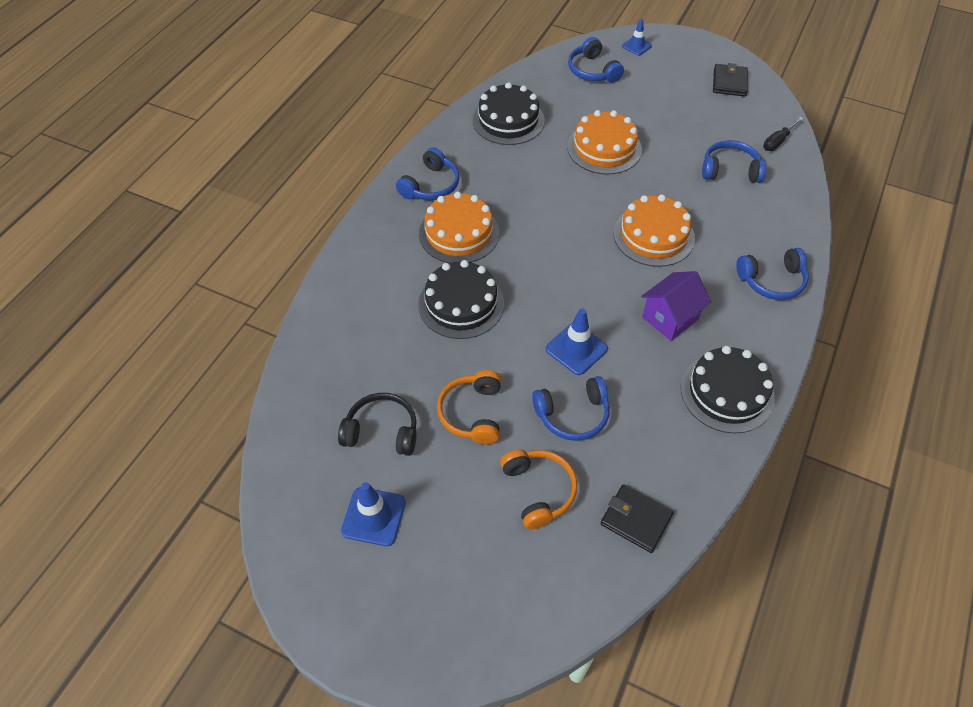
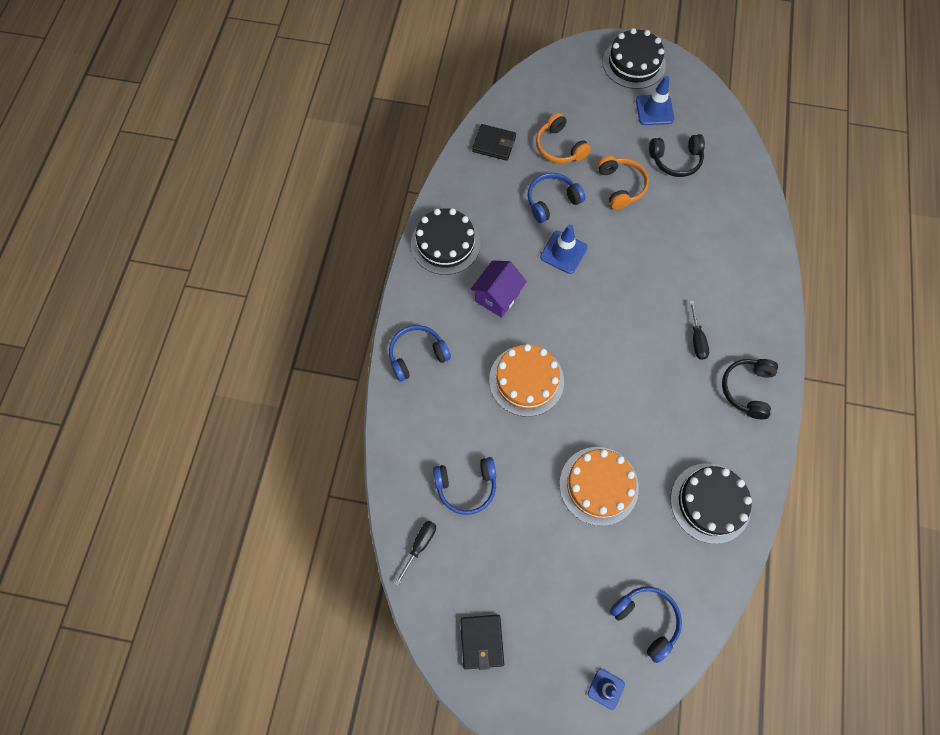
camera: 165 degrees right, 15 degrees up
blue headphones [396,147,459,200] -> black headphones [722,359,778,419]
black cake [418,260,504,339] -> black cake moved to [603,28,666,89]
orange cake [419,192,499,263] -> black screwdriver [689,301,709,360]

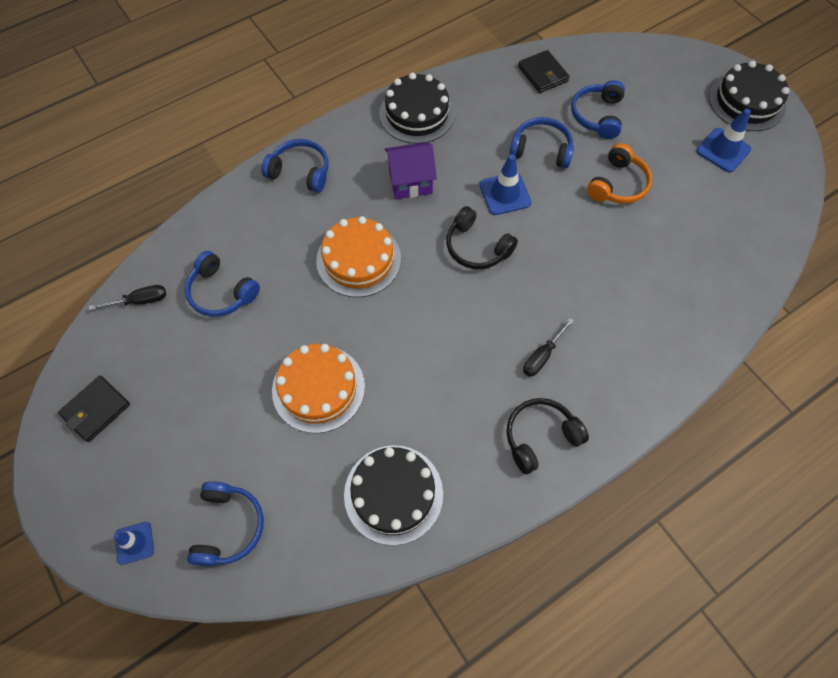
camera: 45 degrees right, 5 degrees down
orange headphones [536,112,591,163] -> blue headphones [571,80,625,139]
black headphones [649,134,705,177] -> black headphones moved to [446,206,518,269]

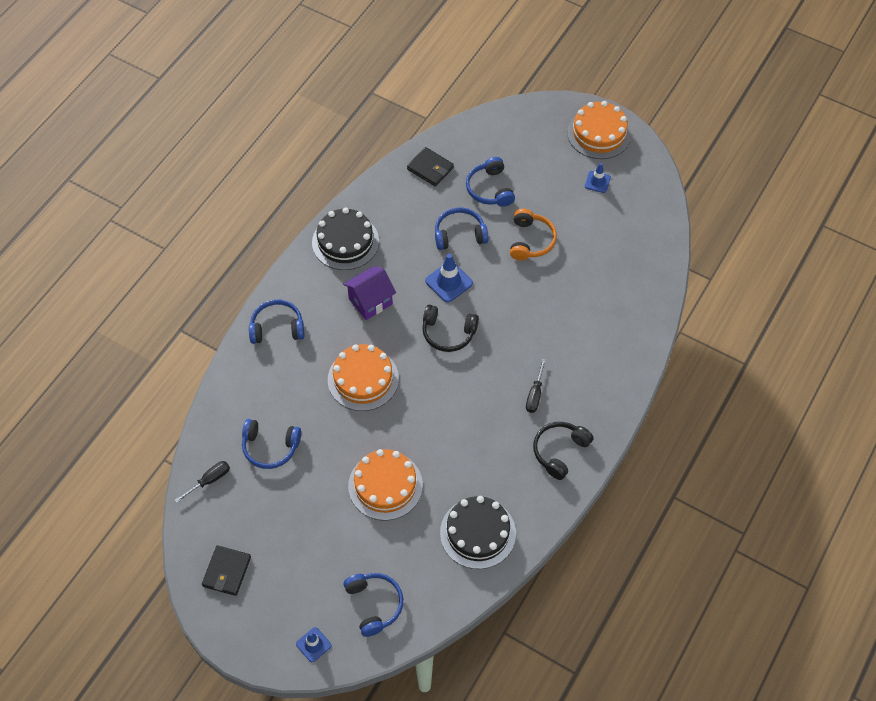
camera: 25 degrees left, 5 degrees down
blue traffic cone [696,109,751,172] -> blue traffic cone [585,163,611,193], size x0.64
black cake [709,61,789,131] -> orange cake [567,101,631,159]

